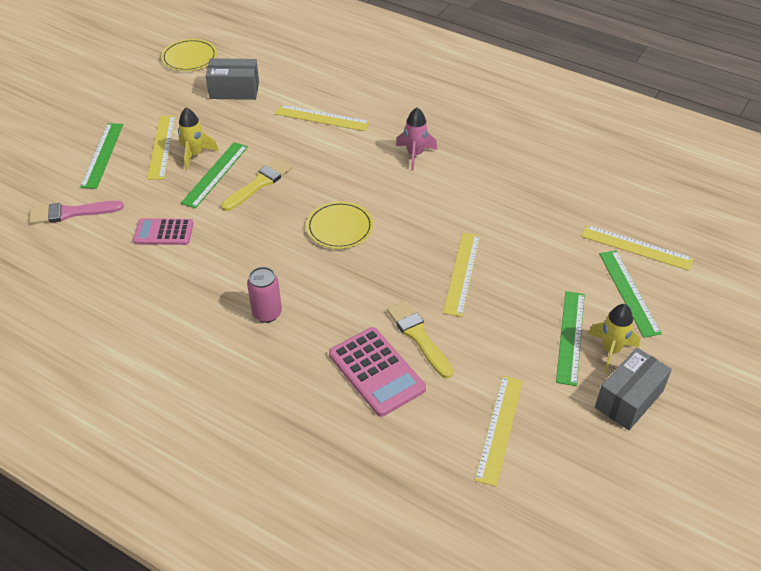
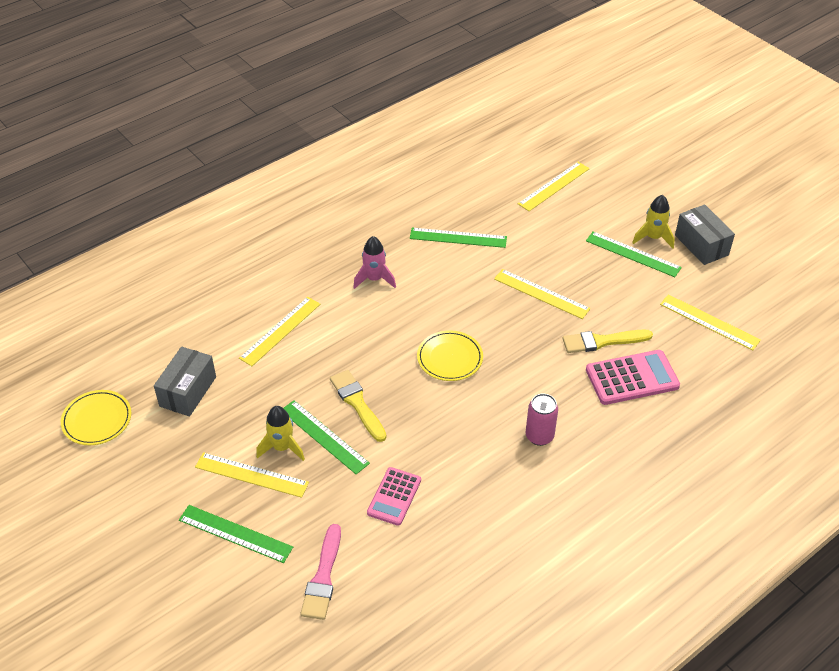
camera: 70 degrees left, 0 degrees up
green ruler [599,250,662,338] -> green ruler moved to [410,228,507,248]

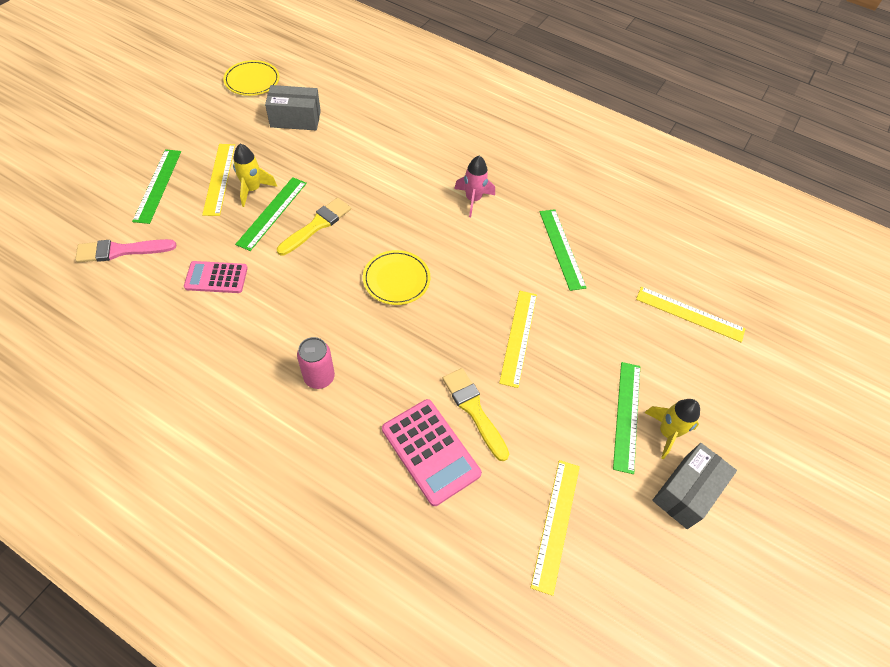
camera: 65 degrees right, 10 degrees up
yellow ruler [239,297,320,366] -> none

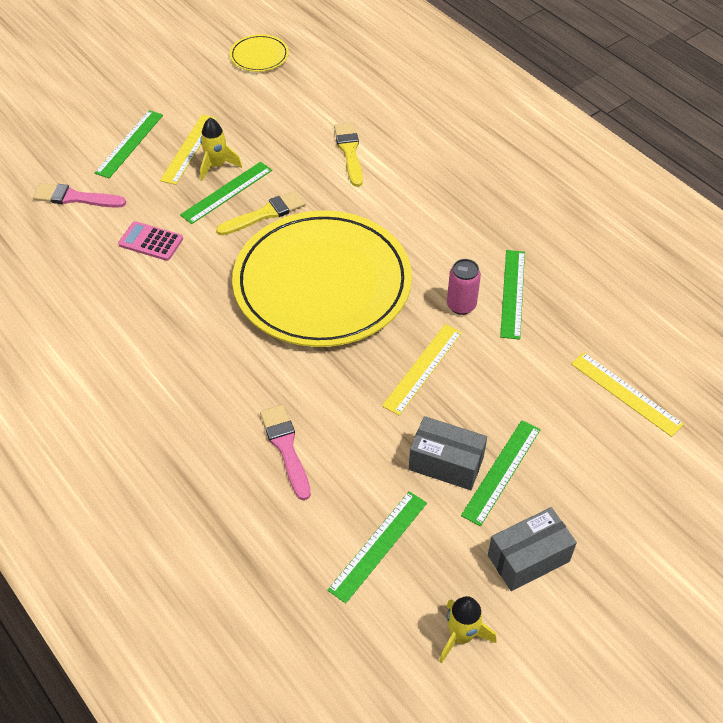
camera: 25 degrees right, 5 degrees down
grey box [265,85,321,130] -> grey box moved to [409,416,487,490]
pink can [297,337,335,389] -> pink can moved to [447,259,481,315]
yellow plate [363,250,430,305] -> yellow plate [232,210,412,347], size x2.49
pink calculator [382,399,482,506] -> pink brush [260,404,311,500]
yellow brush [442,368,509,461] -> yellow brush moved to [334,122,363,187]
pink rocket [454,156,495,217] -> none
yellow ruler [530,460,580,596] -> green ruler [327,491,427,603]
yellow rocket [644,399,700,459] -> yellow rocket moved to [439,596,497,663]

